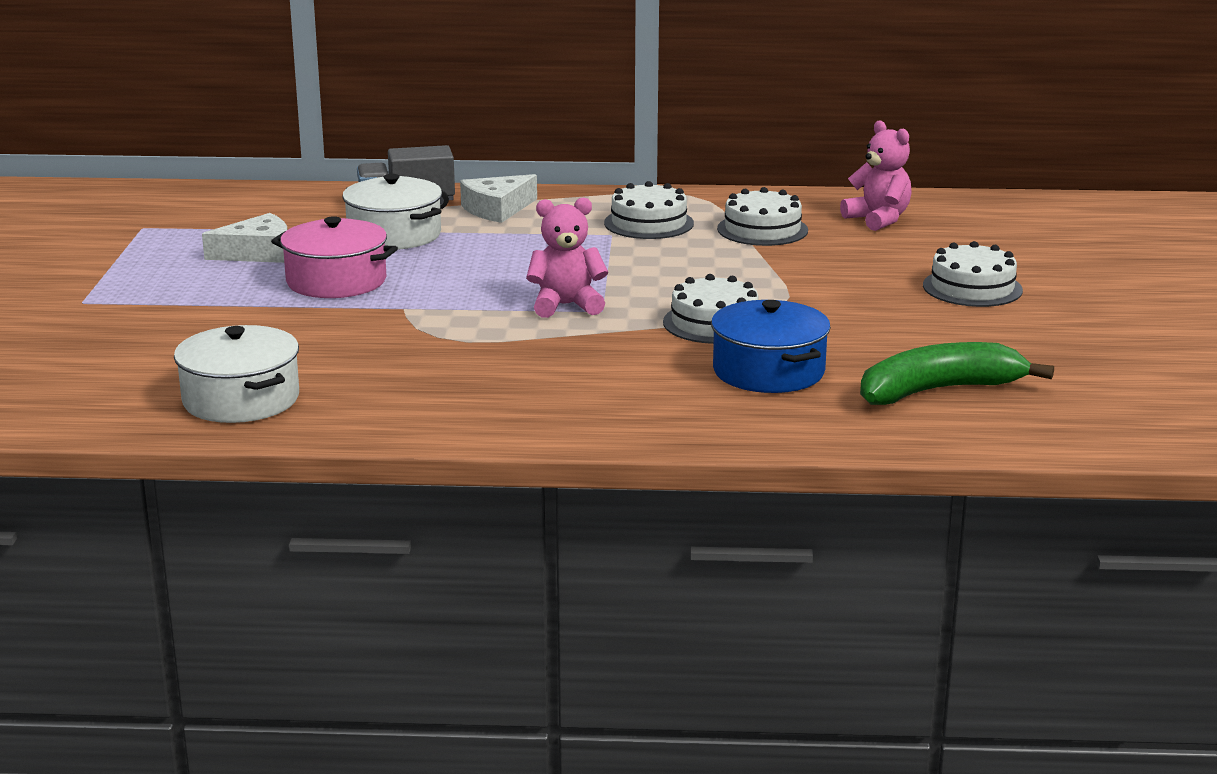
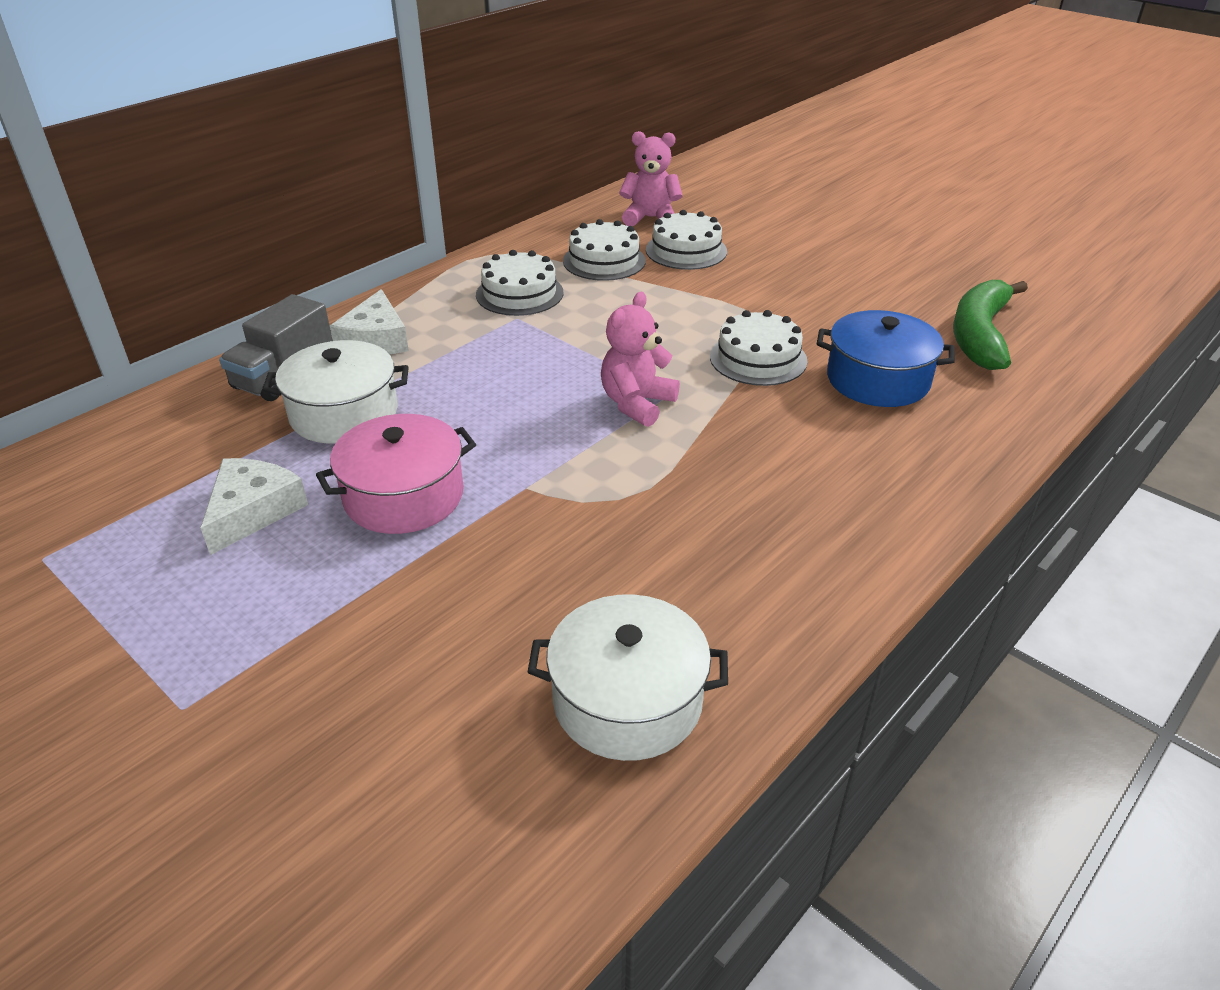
camera: 50 degrees left, 15 degrees up
white cake [923,241,1023,307] -> white cake moved to [646,210,727,270]

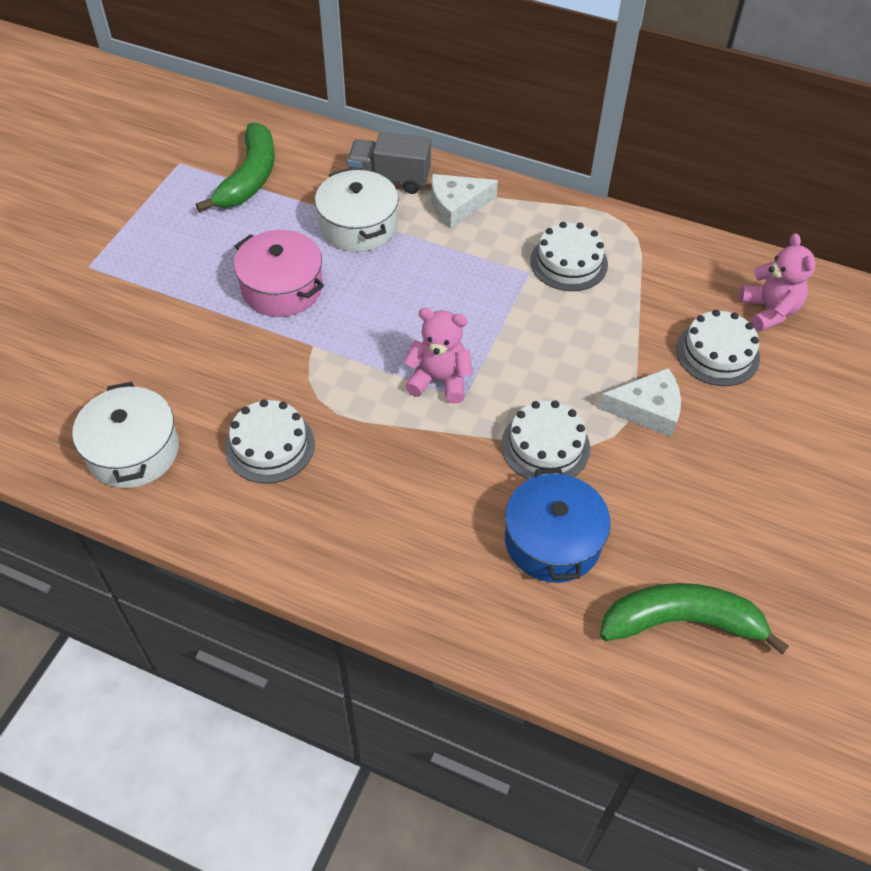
camera: 70 degrees right, 15 degrees up
white cheese [201,458,308,555] -> white cheese moved to [599,368,681,437]
white cake [563,219,646,281] -> white cake moved to [225,399,315,484]
none -> green banana [196,122,275,212]

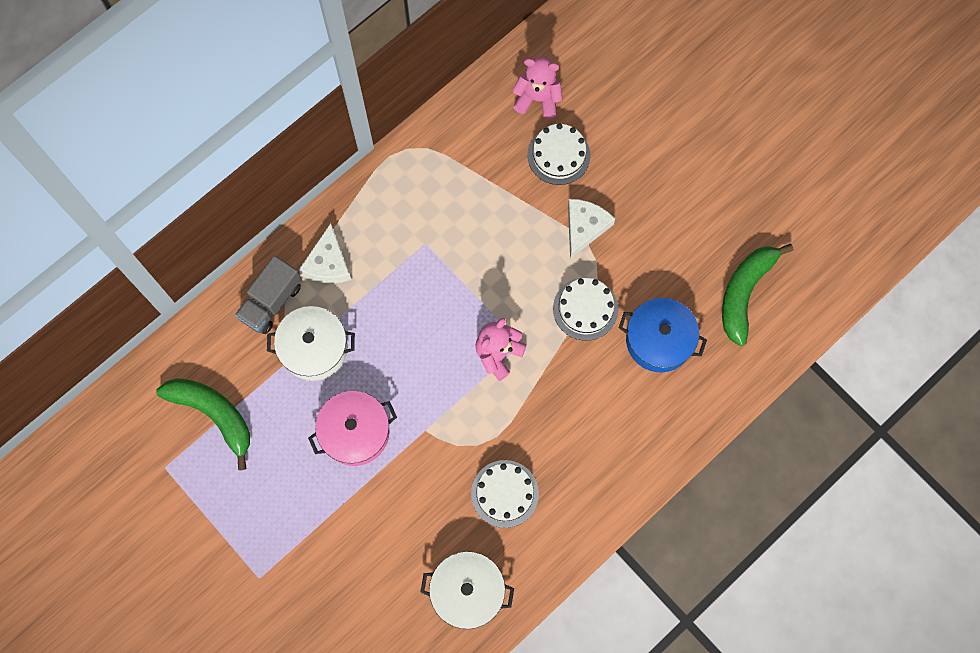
camera: 65 degrees left, 20 degrees up
white cake [530,222,608,291] -> none

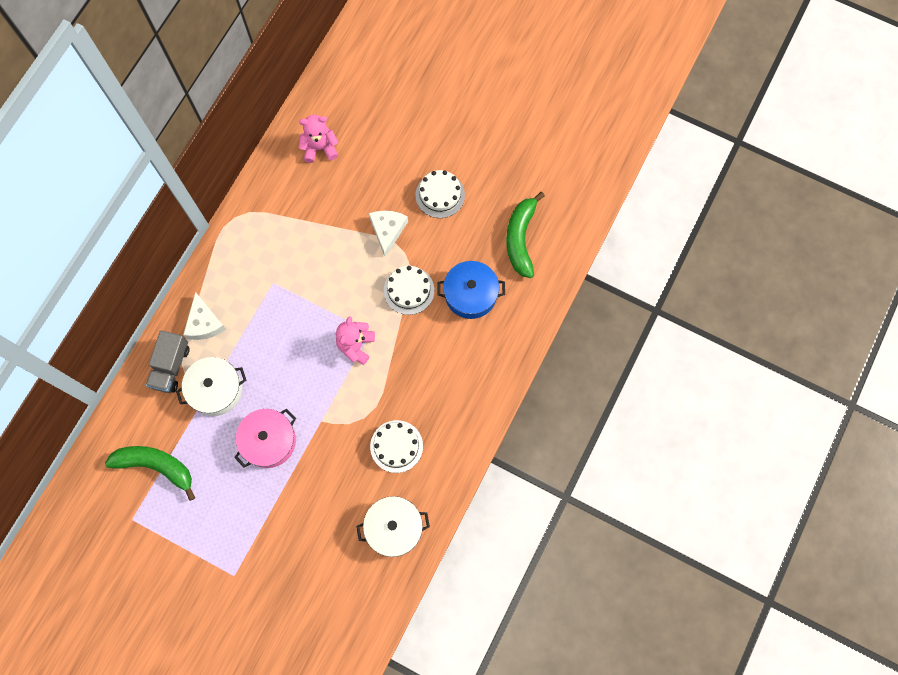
camera: 20 degrees left, 0 degrees up
white cake [527,123,590,185] -> white cake moved to [416,170,465,218]

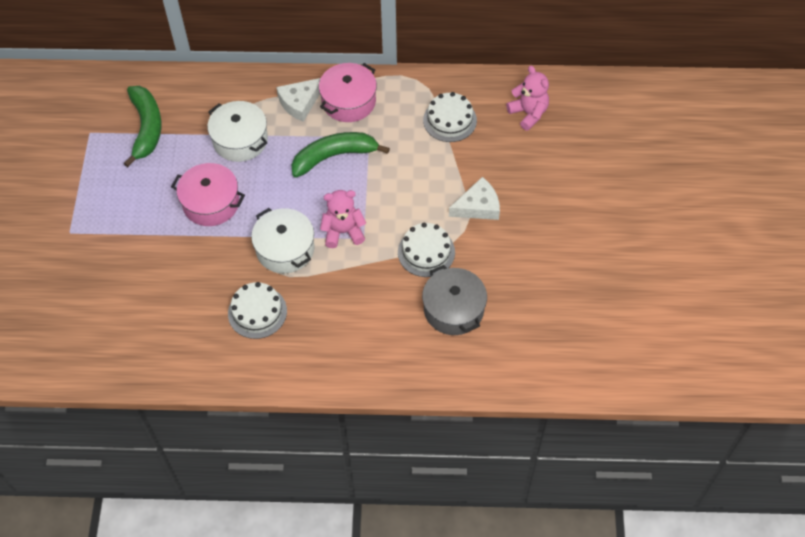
camera: 65 degrees right, 15 degrees down
grey truck [146,330,190,393] -> none
white pot [356,496,430,557] -> white pot moved to [251,208,315,274]
white cake [416,170,465,218] -> white cake moved to [423,92,477,142]
blue pot [437,261,505,319] -> grey pot [422,265,487,335]
green banana [506,192,545,278] -> green banana moved to [291,132,390,178]
none -> pink pot [319,63,377,122]

